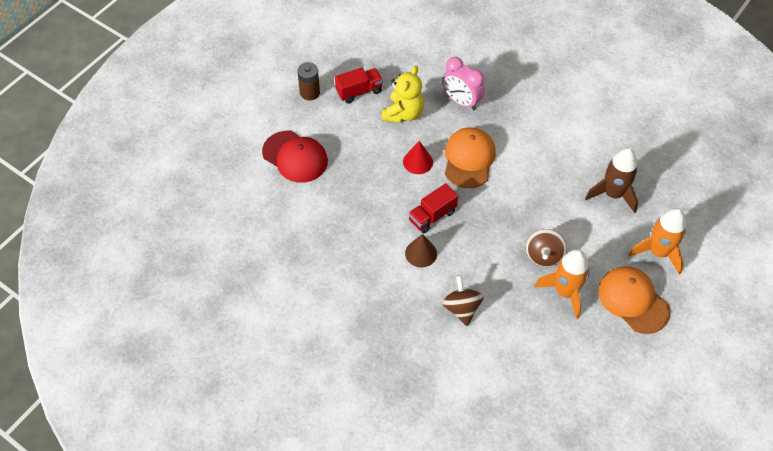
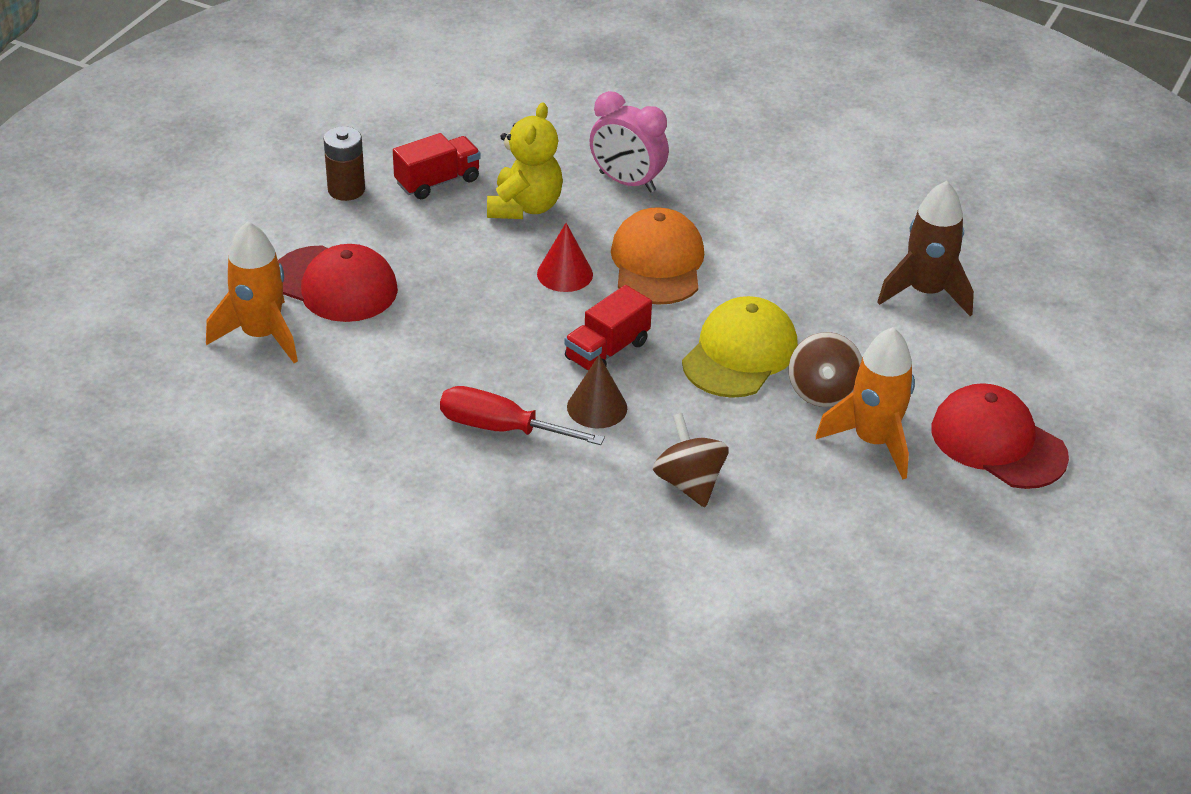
camera: 10 degrees left, 15 degrees down
orange cap [598,266,670,334] -> red cap [931,383,1069,489]
orange rocket [629,208,686,275] -> orange rocket moved to [206,221,298,363]
none -> red screwdriver [440,386,605,445]
none -> yellow cap [682,296,798,398]

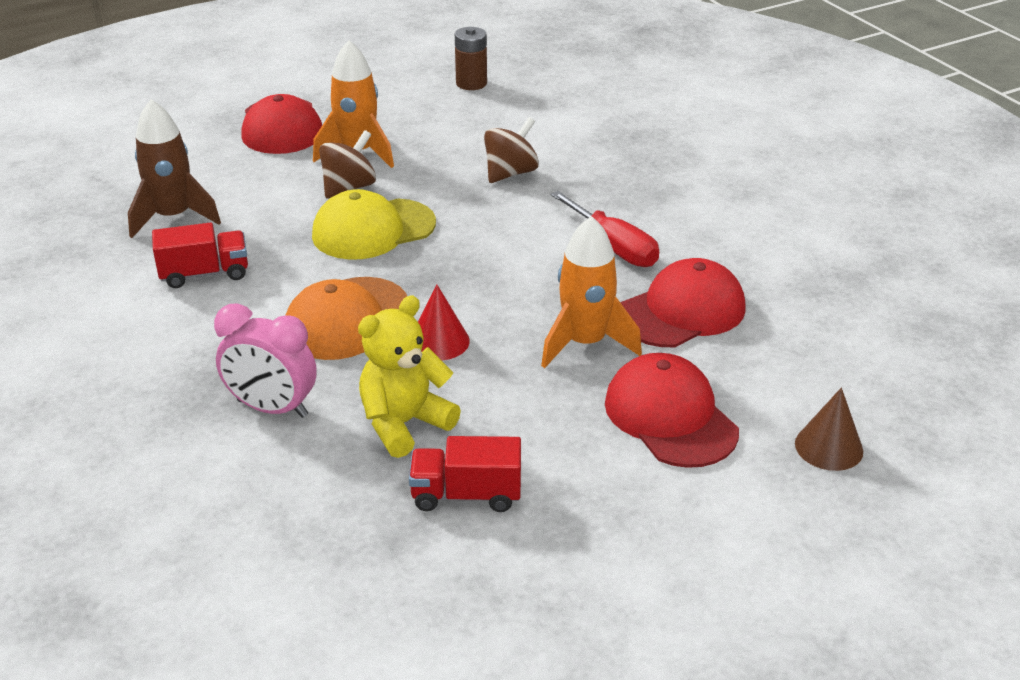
camera: 145 degrees left, 5 degrees down
orange rocket [206,221,298,363] -> orange rocket moved to [541,216,642,368]
brown battery [323,126,365,201] -> brown battery moved to [455,27,487,90]
red truck [564,285,652,371] -> red truck moved to [152,223,248,288]
brown cone [567,355,627,428] -> brown cone moved to [795,388,863,471]
pink clock [590,91,669,192] -> pink clock turned 135 degrees clockwise [214,303,317,418]
brown spinning top [653,413,729,507] -> brown spinning top turned 150 degrees counterclockwise [484,117,539,183]
none -> red cap [620,258,746,347]

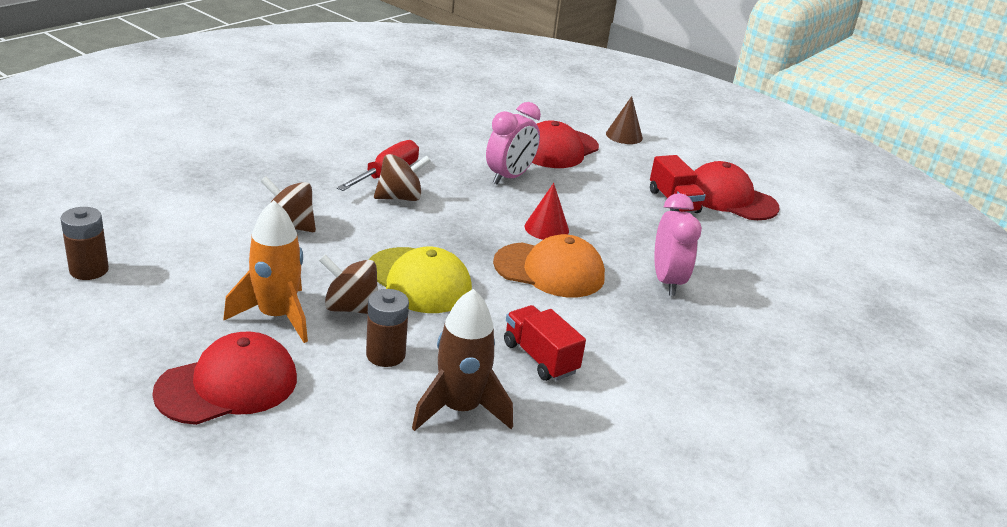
camera: 115 degrees left, 5 degrees down
yellow teddy bear [358,296,461,458] -> none
orange rocket [541,216,642,368] -> pink clock [486,102,541,184]
red cap [620,258,746,347] -> red cap moved to [694,161,779,220]
brown cone [795,388,863,471] -> brown cone moved to [606,96,643,144]
none -> brown battery [366,289,409,367]
none -> brown spinning top [374,154,431,201]

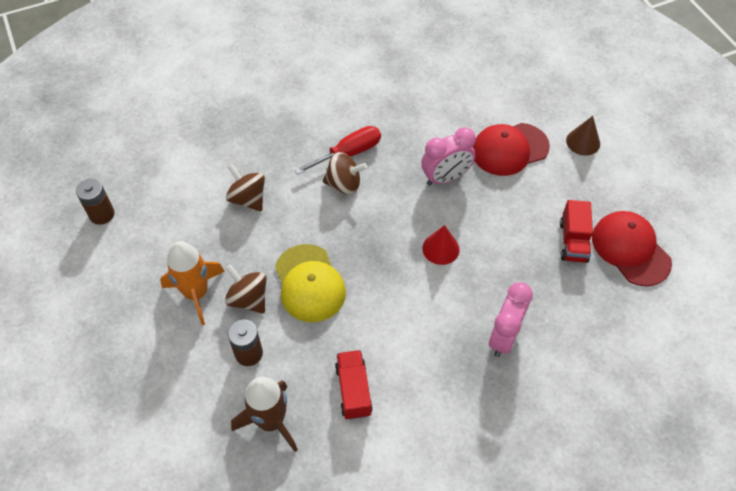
camera: 30 degrees right, 25 degrees up
red cap [152,332,297,425] -> none
orange cap [493,234,605,297] -> none

